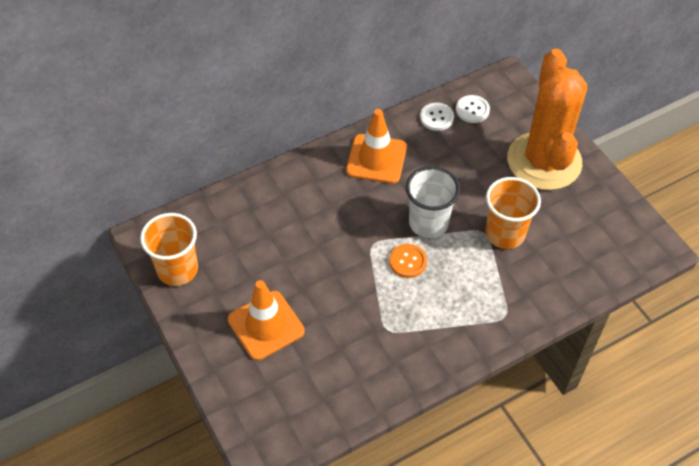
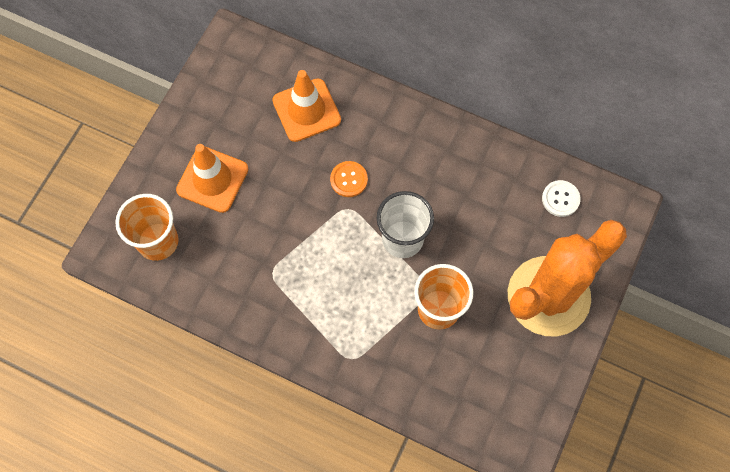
camera: 55 degrees right, 15 degrees up
orange cup [140,213,198,286] -> orange cup moved to [115,194,179,261]
orange traffic cone [346,109,407,184] -> orange traffic cone moved to [272,70,341,142]
orange button [389,244,427,278] -> orange button moved to [330,161,368,197]
white button [420,103,454,131] -> none

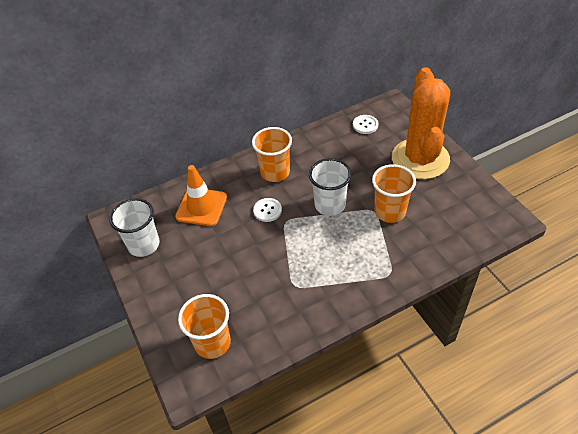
camera: 50 degrees left, 20 degrees down
orange traffic cone [176,144,249,213] -> none
orange button [330,161,368,197] -> white button [253,198,282,222]
none -> white cup [109,198,160,257]
none -> orange cup [252,127,292,182]

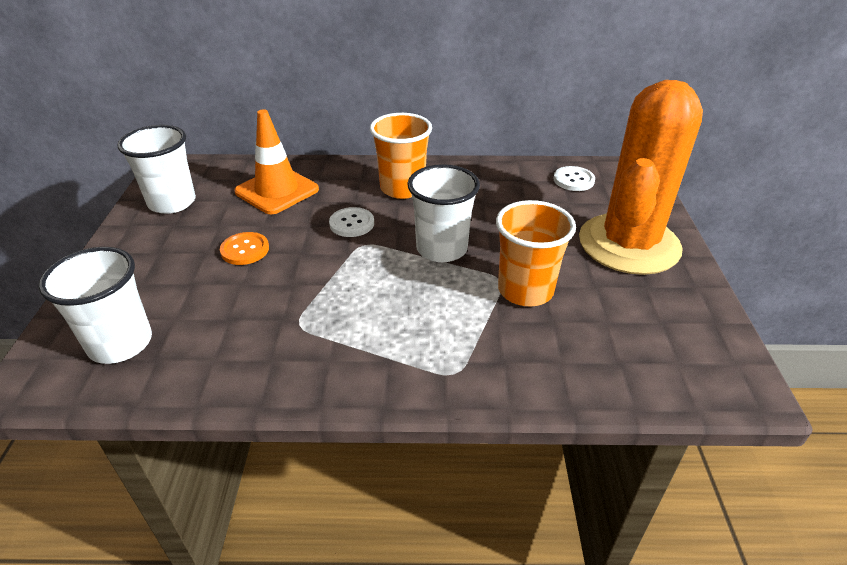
camera: 25 degrees right, 10 degrees down
orange cup [178,294,231,359] -> white cup [39,247,152,364]
none -> orange button [220,232,269,265]

